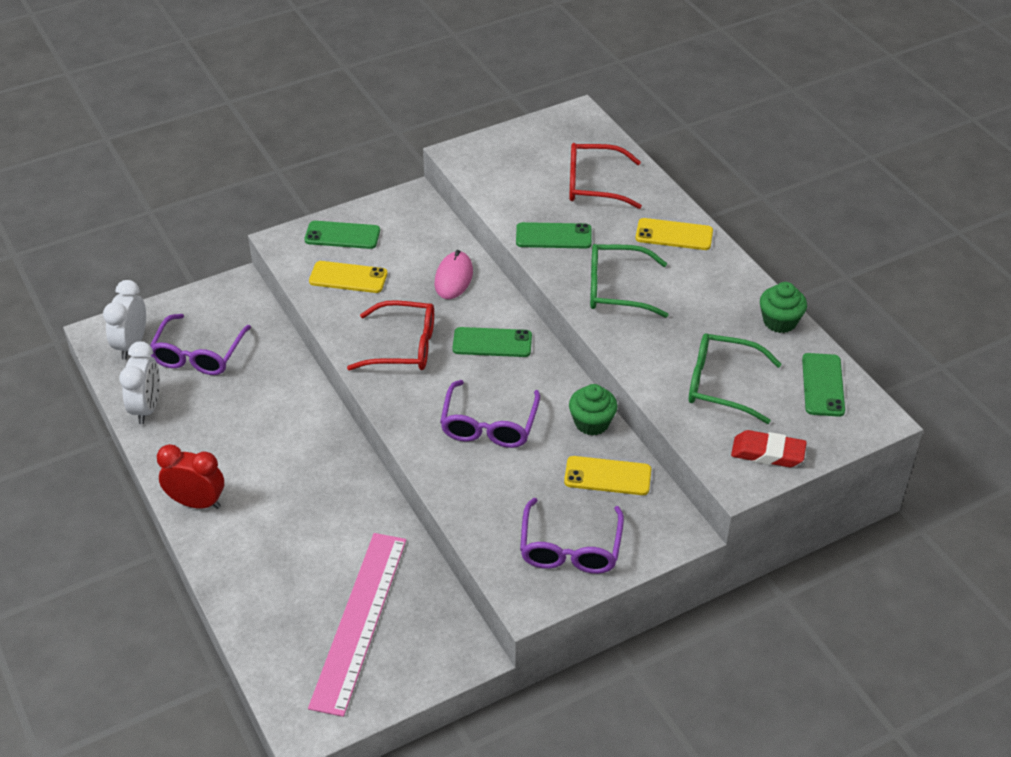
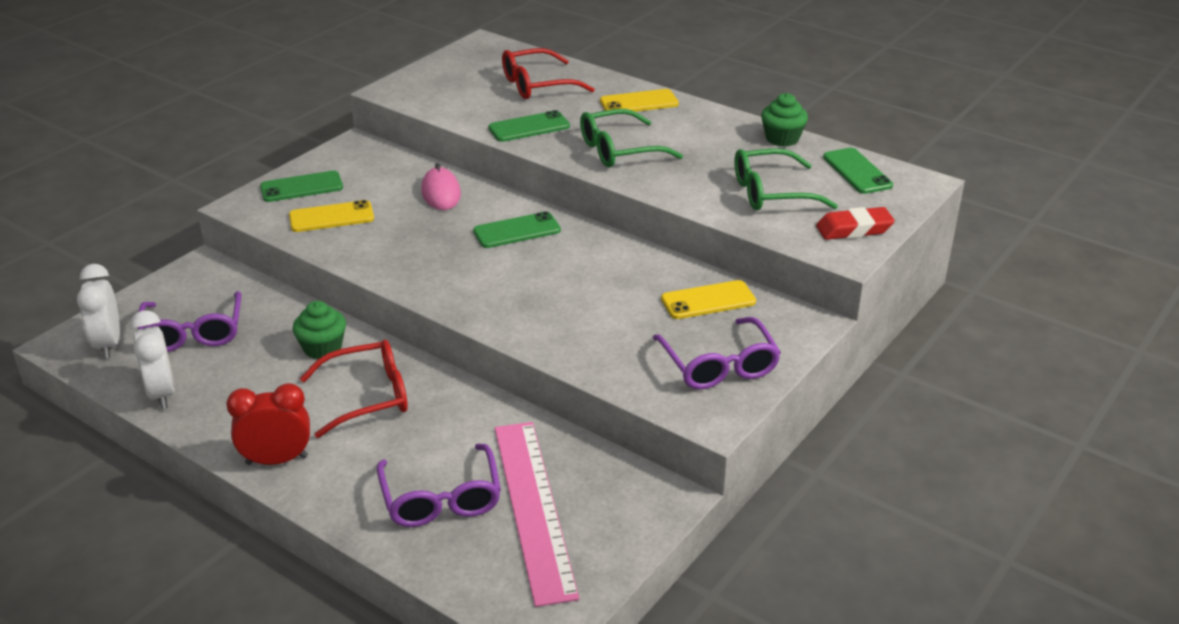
camera: 25 degrees left, 10 degrees down
red glasses [347,300,434,370] -> red glasses moved to [300,340,408,438]
purple glasses [440,380,540,448] -> purple glasses moved to [377,444,501,527]
green cupcake [569,384,618,436] -> green cupcake moved to [293,301,346,359]

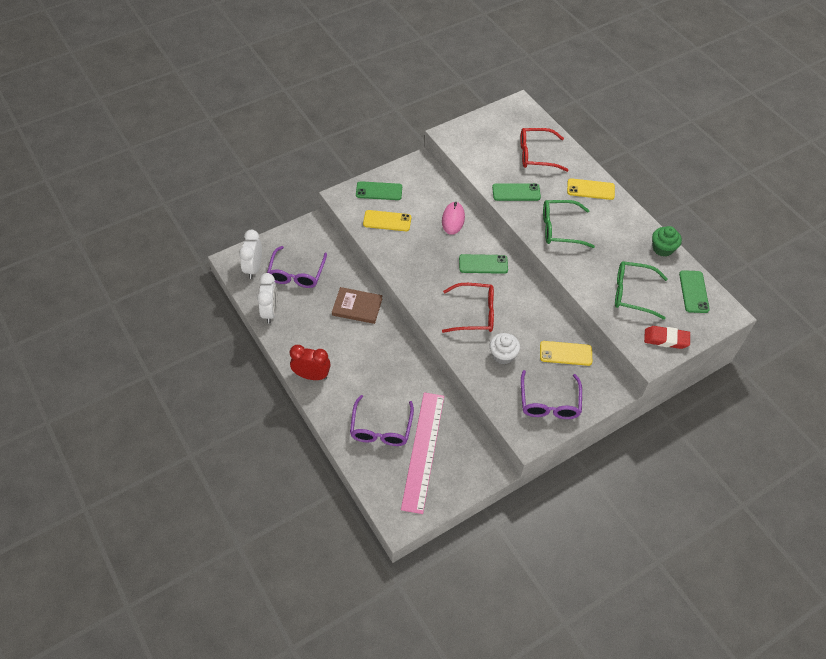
camera: 20 degrees right, 20 degrees up
green cupcake [293,301,346,359] -> brown book [332,287,382,324]
red glasses [300,340,408,438] -> red glasses moved to [442,283,494,333]
none -> white cupcake [490,333,520,365]

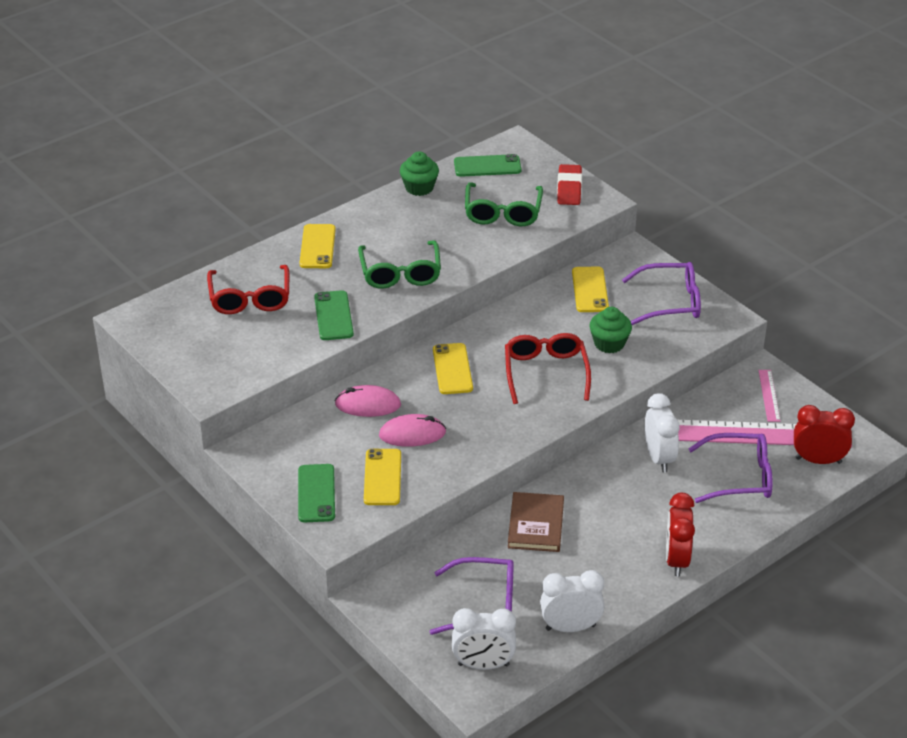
camera: 95 degrees left, 15 degrees down
green phone [459,254,508,274] -> yellow phone [433,343,473,394]
white cupcake [490,333,520,365] -> green cupcake [590,307,632,353]
none -> pink mouse [379,414,446,447]
none -> white clock [645,393,680,472]
none -> pink ruler [758,370,780,422]
none -> red clock [794,405,855,464]

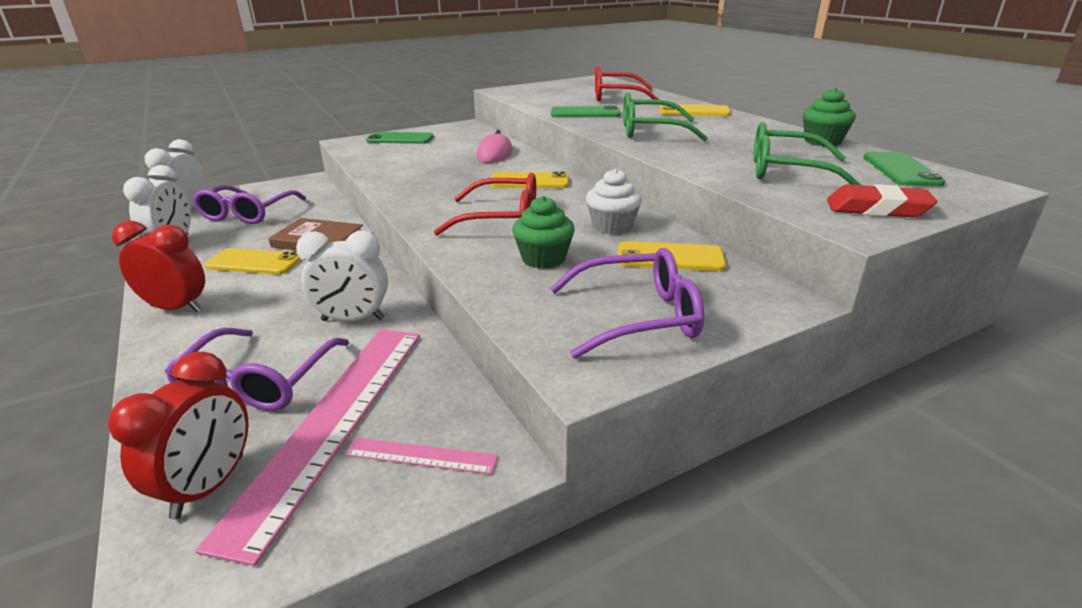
camera: 100 degrees right, 10 degrees down
yellow phone [364,449,401,505] -> yellow phone moved to [205,248,301,274]
pink mouse [379,414,446,447] -> none
purple glasses [622,262,701,325] -> purple glasses turned 105 degrees counterclockwise [550,248,704,359]
none -> white cupcake [586,169,642,234]

